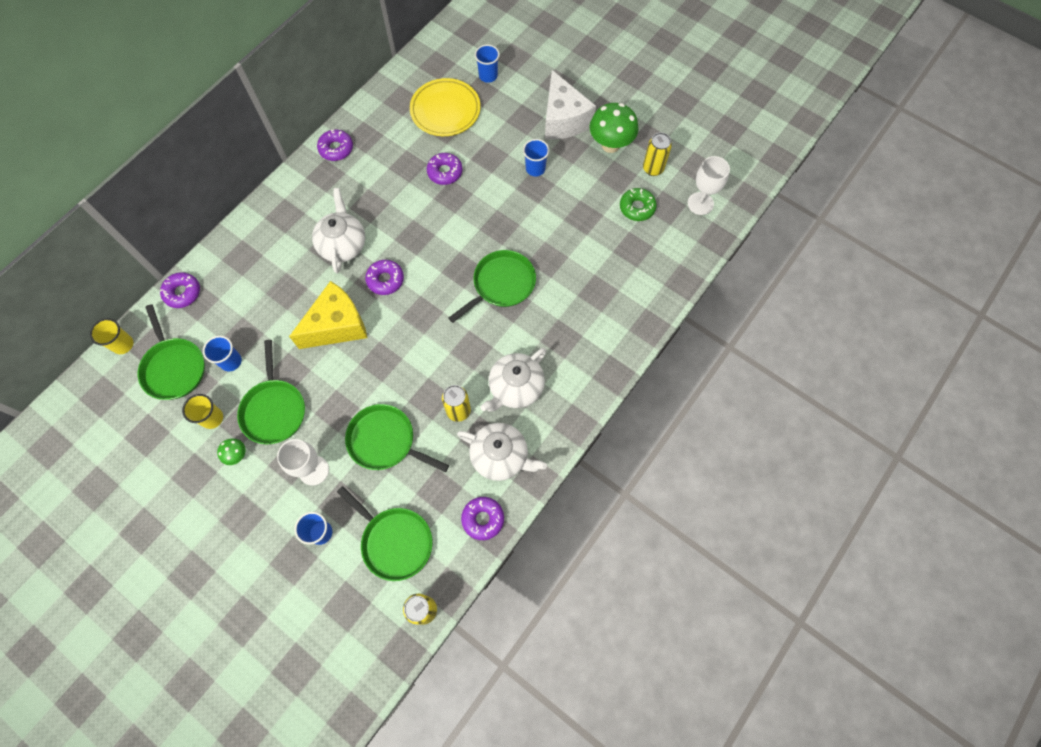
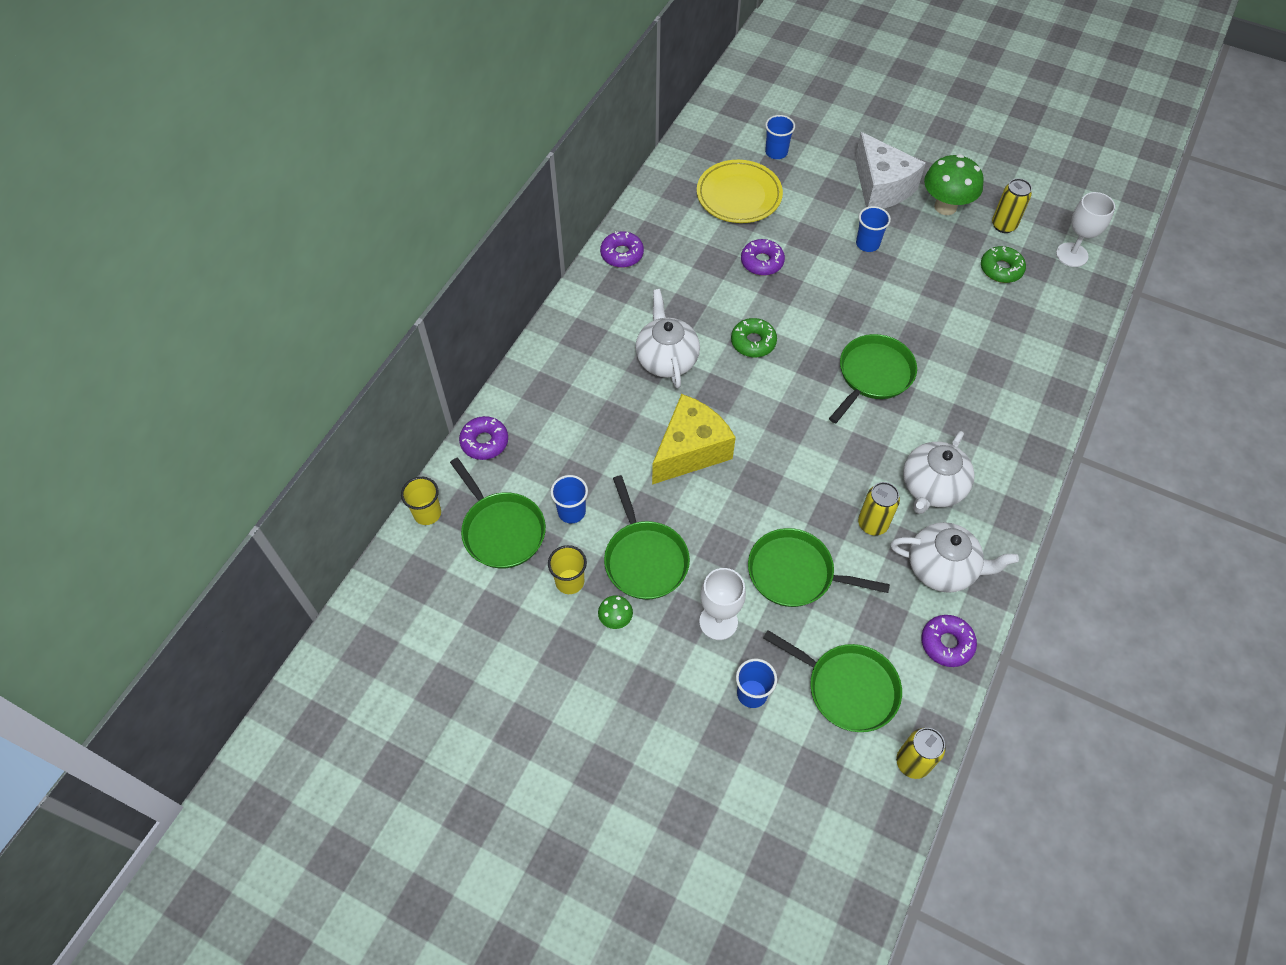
camera: 10 degrees left, 10 degrees down
purple donut [365,260,404,295] -> none
none -> green donut [731,318,777,357]

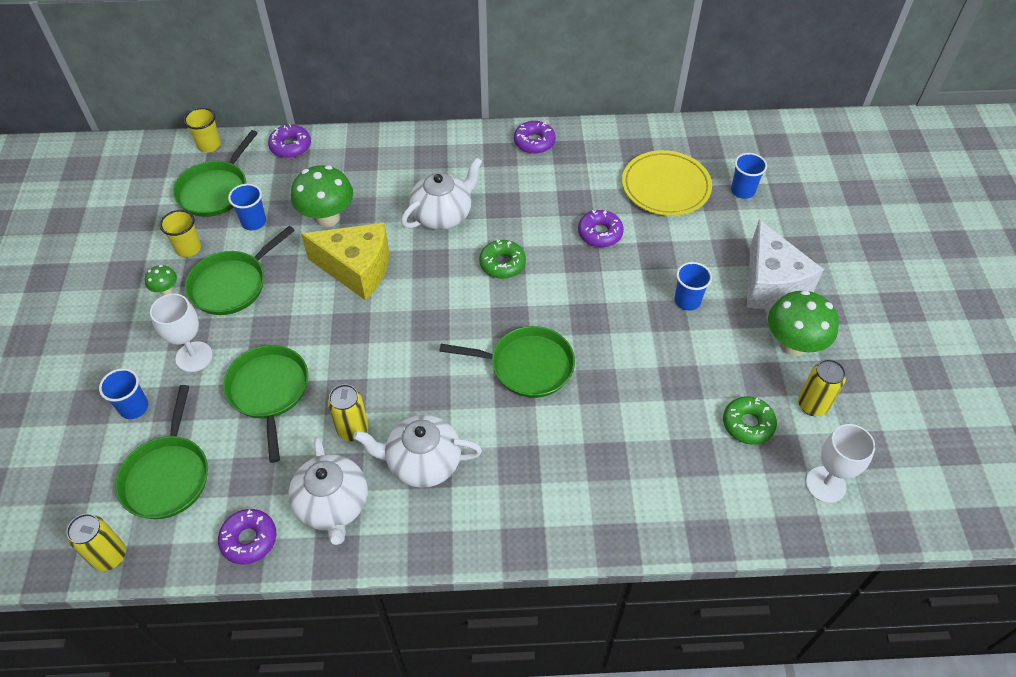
camera: 60 degrees right, 5 degrees down
white cheese [855,132,926,209] -> white cheese turned 45 degrees counterclockwise [747,219,824,309]
none -> green mushroom [291,165,353,227]

